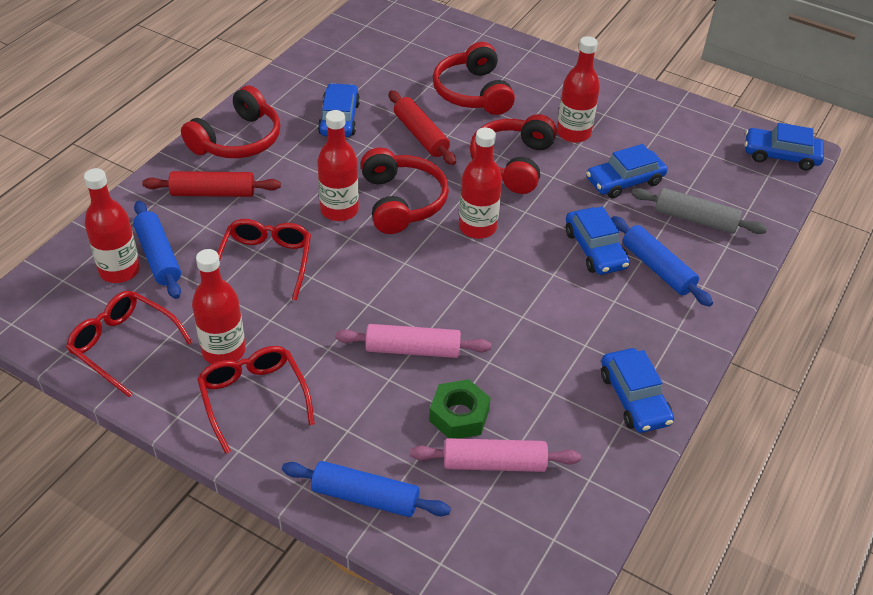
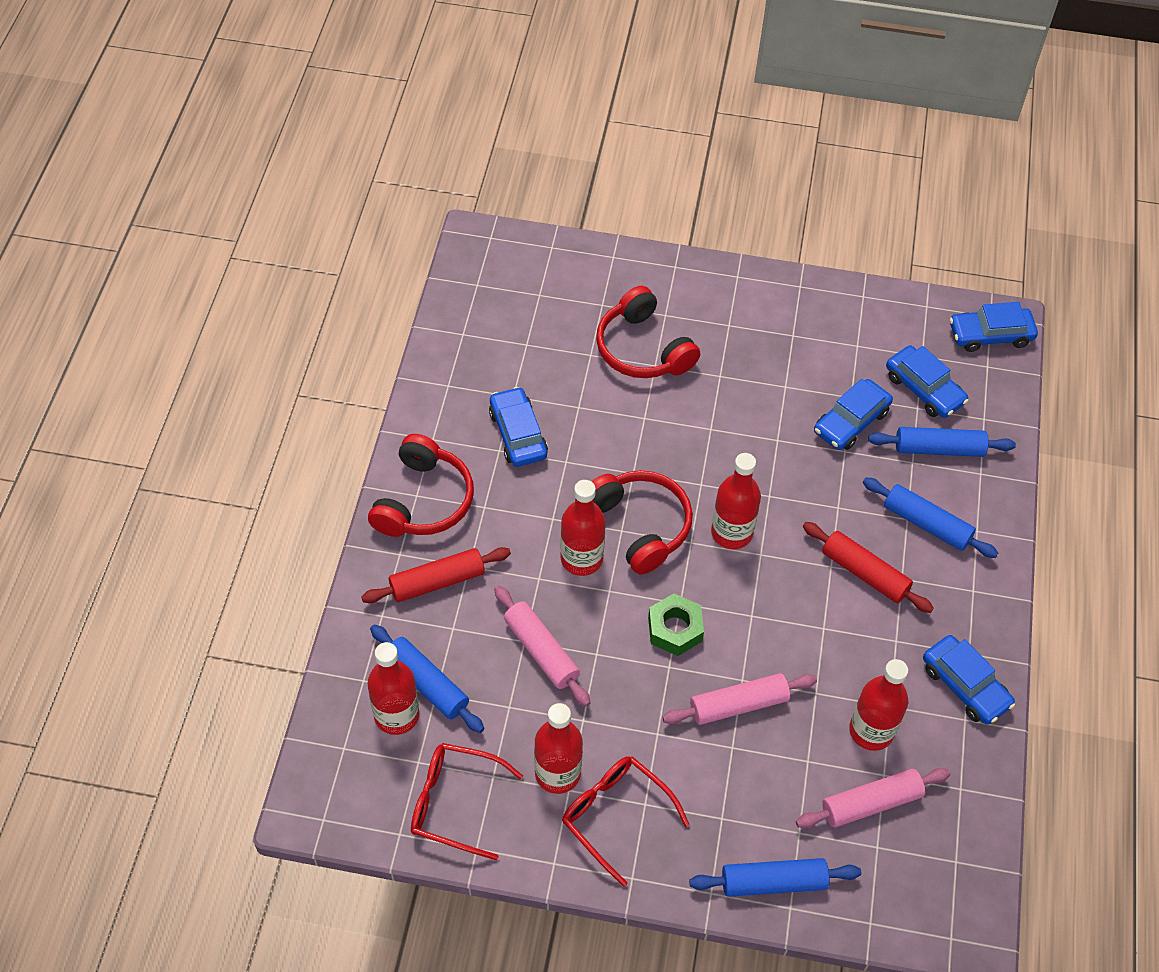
camera: 20 degrees left, 10 degrees up
red glasses [217,219,311,300] -> pink rolling pin [494,585,591,706]
red rolling pin [389,90,456,165] -> red rolling pin moved to [803,522,934,613]
green nut [429,379,491,439] -> green nut moved to [648,593,704,656]
red headphones [470,114,557,194] -> none
red bottle [557,36,600,143] -> red bottle moved to [849,659,908,751]
blue car [566,206,630,275] -> blue car moved to [886,345,969,418]
grey rolling pin [631,188,767,234] -> blue rolling pin [868,427,1016,457]

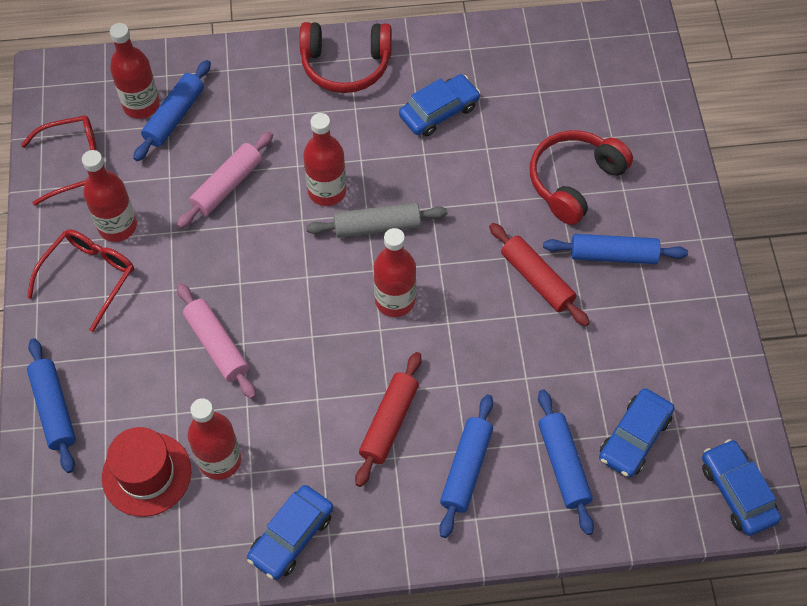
camera: 75 degrees right, 5 degrees up
red rolling pin [361,547,511,603] -> red rolling pin moved to [489,223,590,326]
red glasses [411,743,523,860] -> red glasses turned 75 degrees clockwise [21,115,97,206]
red headphones [591,470,693,575] -> grey rolling pin [306,203,448,238]
green nut [648,593,704,656] -> none
pink rolling pin [796,768,951,828] -> red hat [102,427,191,517]
blue car [814,379,893,450] -> none
none -> blue rolling pin [543,234,688,264]

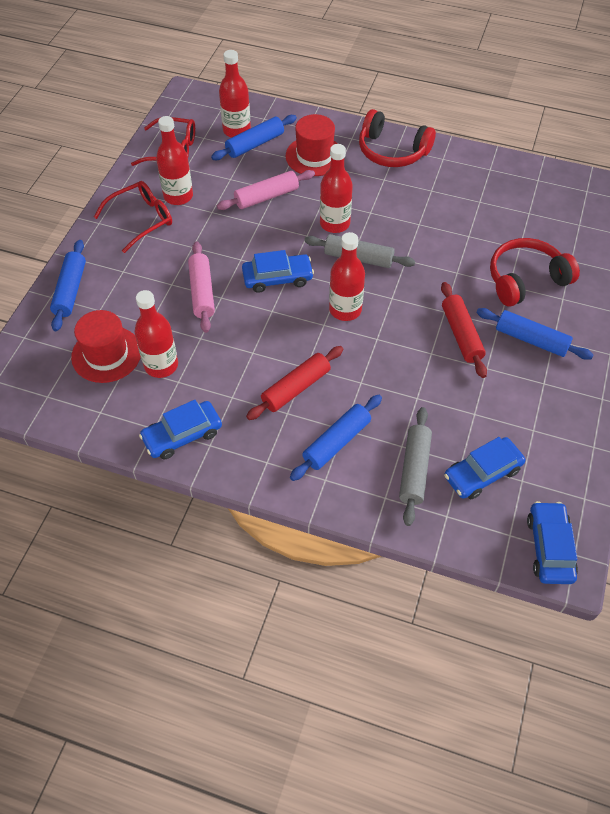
camera: 25 degrees right, 5 degrees down
blue car [399,74,480,136] -> blue car moved to [242,250,314,293]
blue rolling pin [538,389,594,535] -> grey rolling pin [399,407,432,526]
none -> red hat [286,114,338,176]

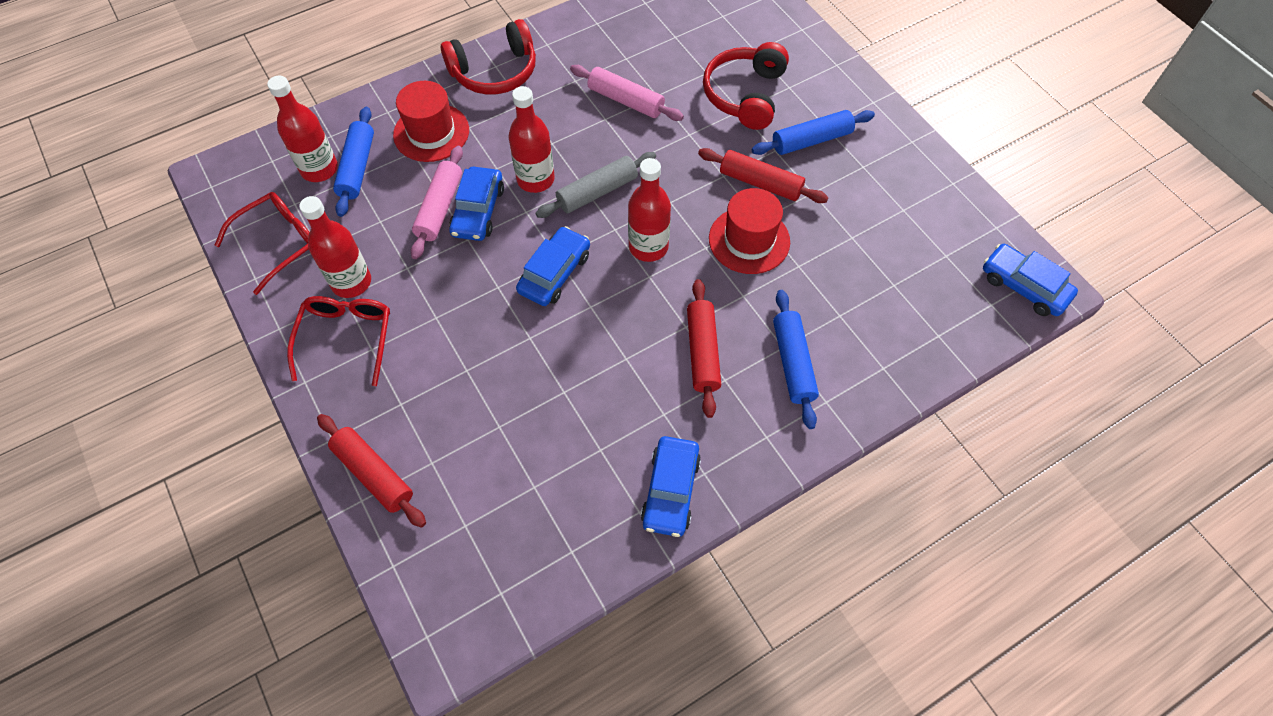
camera: 50 degrees left, 5 degrees up
blue rolling pin [50,240,86,331] -> red rolling pin [317,414,426,527]
red hat [71,310,141,383] -> red hat moved to [709,188,790,274]
red bottle [134,290,178,378] -> none
pink rolling pin [188,241,215,333] -> pink rolling pin moved to [570,65,684,121]
grey rolling pin [399,407,432,526] -> none
blue car [444,437,525,499] -> blue car moved to [449,167,504,241]

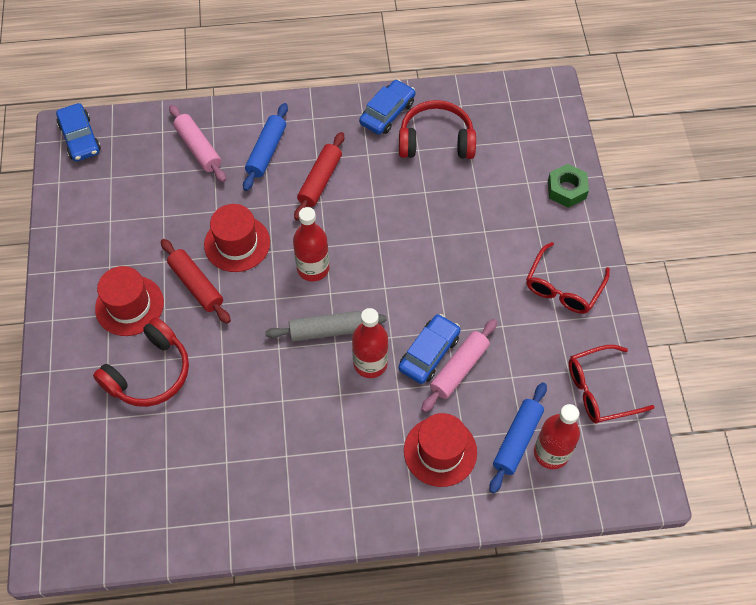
camera: 155 degrees left, 0 degrees up
red bottle [299,196,371,298] -> none
red rolling pin [317,414,426,527] -> green nut [548,164,589,208]
red headphones [441,19,536,95] -> red headphones moved to [399,100,476,159]
blue car [516,226,590,306] -> none
pink rolling pin [570,65,684,121] -> pink rolling pin moved to [169,105,226,182]
blue rolling pin [752,110,875,155] -> red hat [95,266,164,336]

